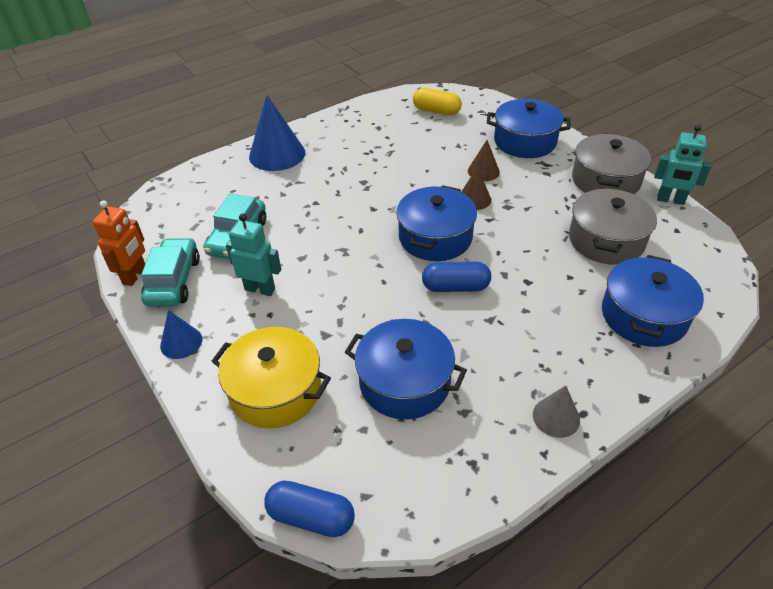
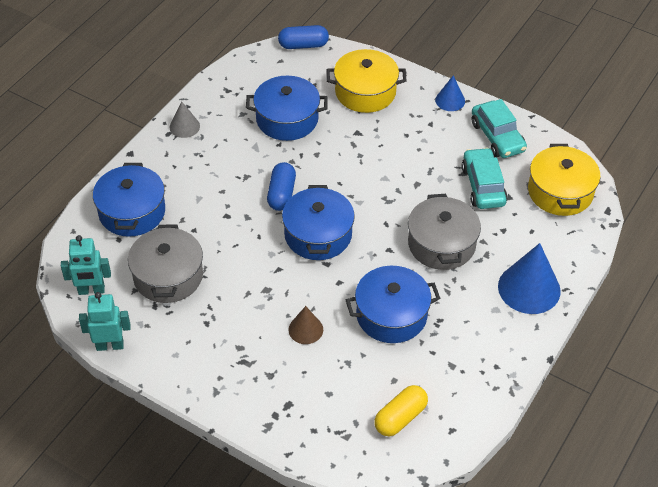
camera: 155 degrees right, 5 degrees up
orange robot [92,200,145,286] -> none
turquoise robot [226,213,281,296] -> turquoise robot moved to [61,235,111,295]
yellow capsule [413,88,462,115] -> yellow capsule turned 45 degrees counterclockwise [374,385,428,437]
blue capsule [422,262,491,292] -> blue capsule turned 60 degrees counterclockwise [267,162,296,211]
brown cone [461,167,491,210] -> none
blue pot [487,99,571,158] -> blue pot moved to [346,266,440,343]
grey pot [572,133,651,194] -> grey pot moved to [408,194,481,270]
none -> yellow pot [528,144,601,216]

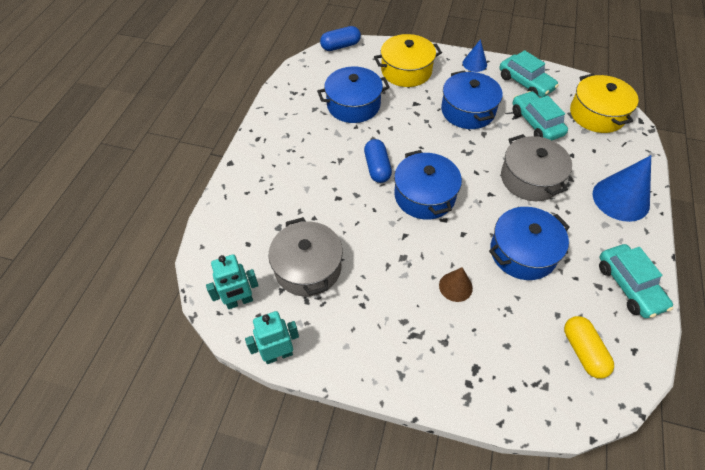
camera: 15 degrees left, 5 degrees up
blue pot [93,163,165,237] -> blue pot moved to [441,70,503,129]
grey cone [170,102,200,138] -> none
yellow capsule [374,385,428,437] -> yellow capsule turned 45 degrees counterclockwise [564,316,614,379]
none -> turquoise car [599,244,673,318]

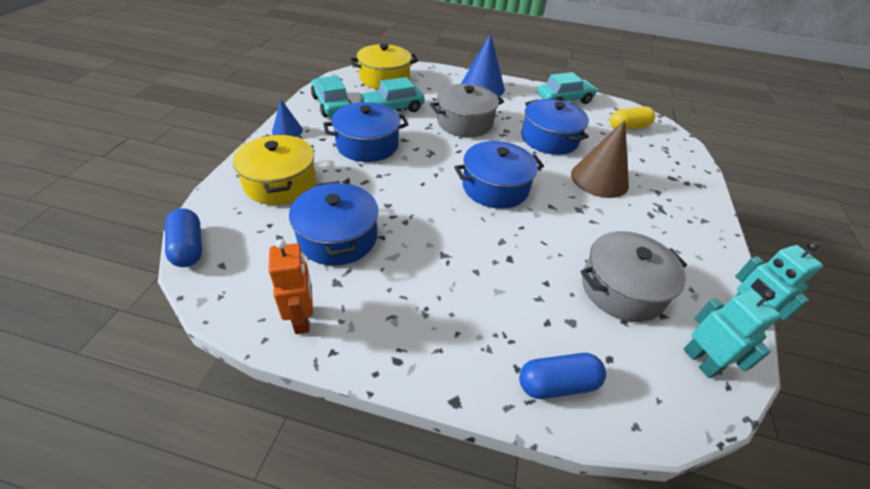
camera: 95 degrees left, 10 degrees down
blue capsule [364,139,392,183] -> blue capsule moved to [519,353,606,399]
brown cone [439,267,473,302] -> brown cone [571,120,629,198], size x1.84
turquoise car [500,50,559,97] -> turquoise car turned 75 degrees counterclockwise [311,76,352,117]
none -> orange robot [268,239,313,334]

